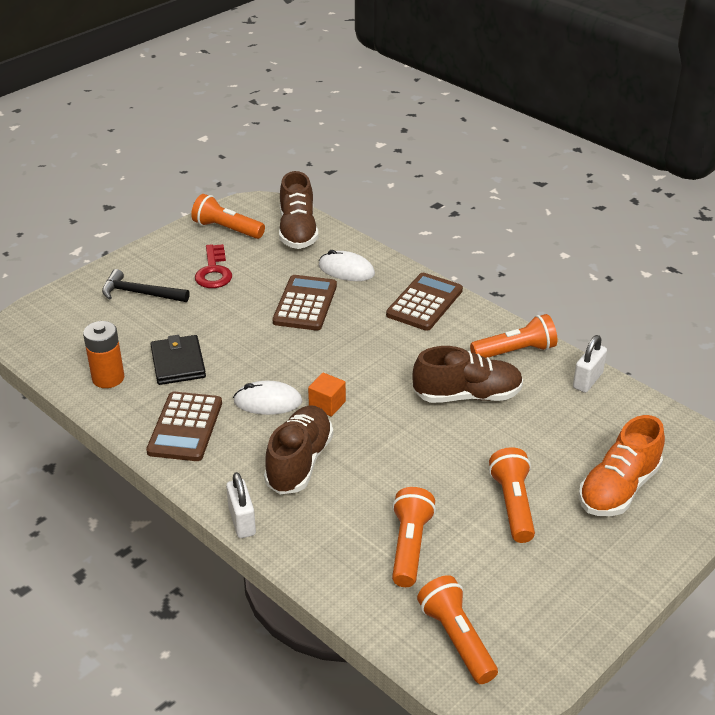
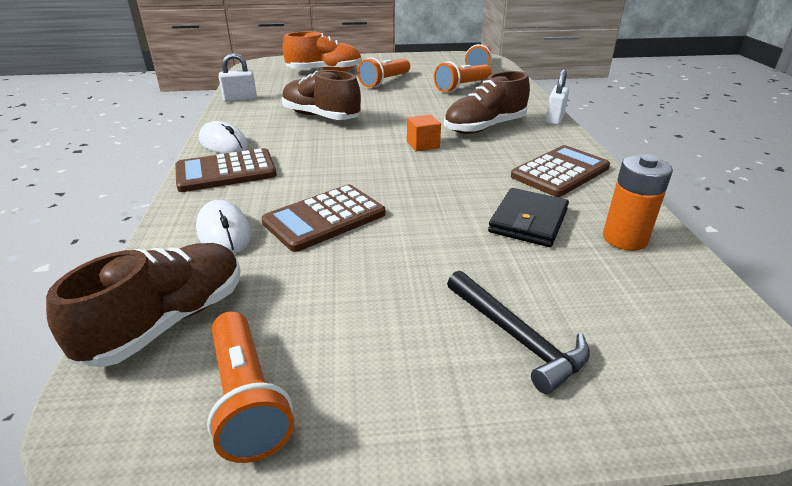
camera: 140 degrees left, 5 degrees down
red key [195,244,232,288] -> none
white mouse [233,381,302,415] -> white mouse moved to [199,121,248,154]
orange flashlight [470,314,557,358] -> none

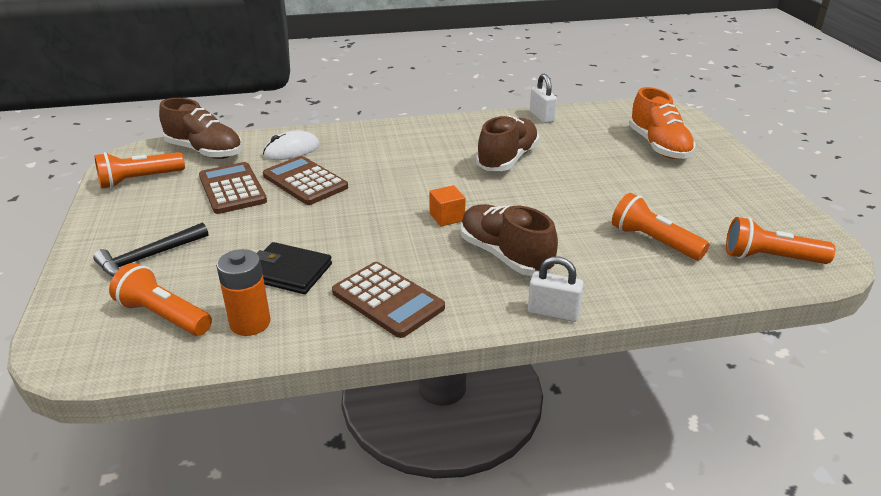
camera: 85 degrees right, 0 degrees up
brown calculator [175,148,277,192] -> brown calculator moved to [199,162,267,214]
white mouse [199,121,248,154] -> none
orange flashlight [357,57,410,88] -> orange flashlight moved to [109,263,212,336]

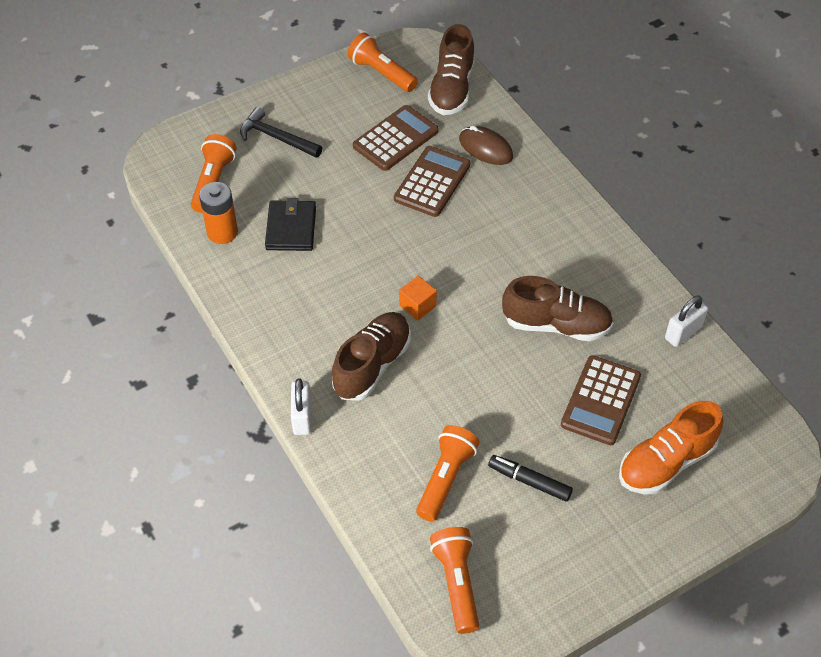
camera: 70 degrees right, 20 degrees up
white mouse [263,131,320,160] -> brown mouse [459,126,513,165]
brown calculator [332,262,445,338] -> brown calculator moved to [561,355,641,445]
none -> black marker [488,455,573,502]

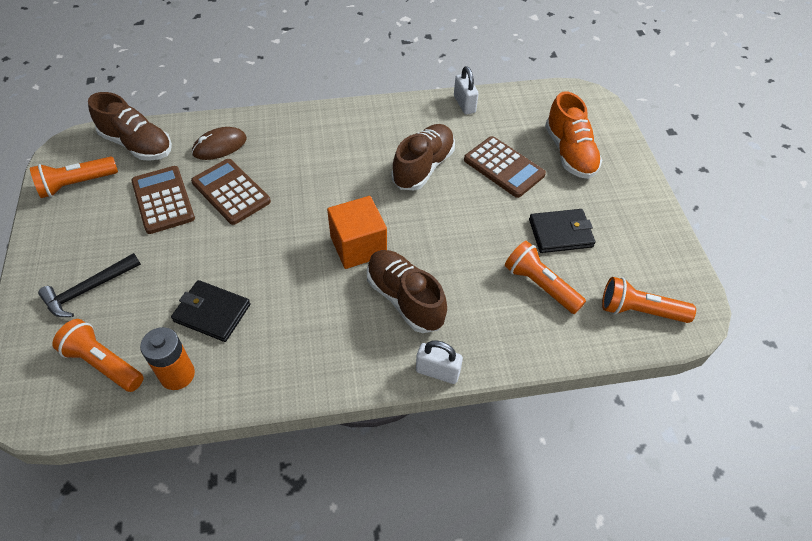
camera: 70 degrees left, 0 degrees up
orange cube [399,276,437,321] -> orange cube [327,196,387,269], size x1.81
black marker [488,455,573,502] -> black wallet [529,209,596,253]

